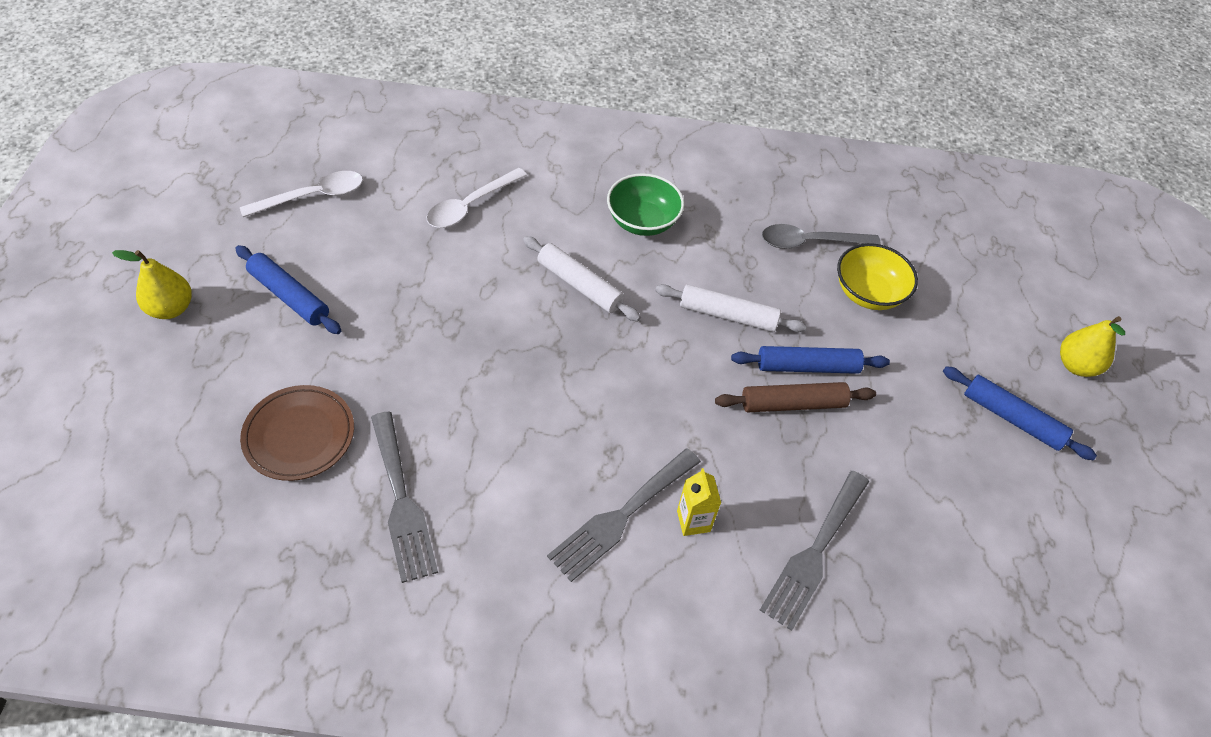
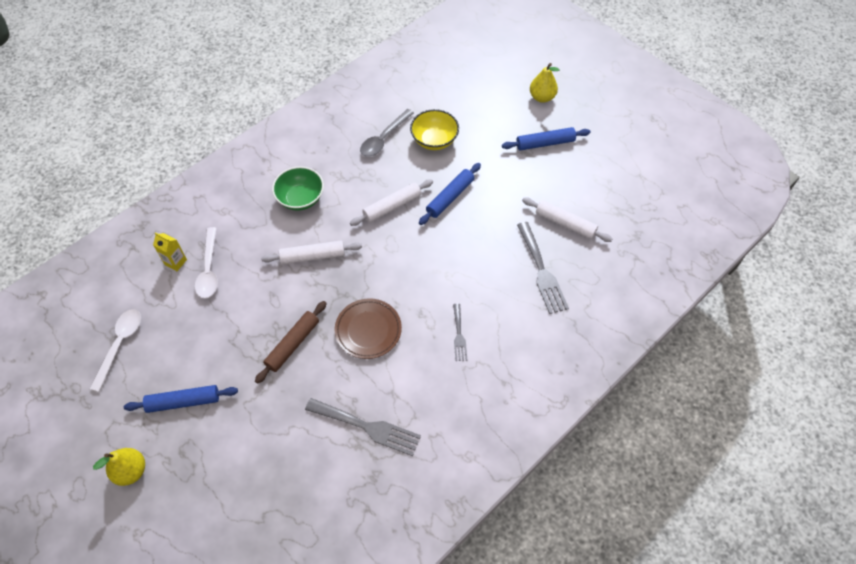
camera: 45 degrees left, 5 degrees up
brown plate [240,385,354,481] -> brown plate moved to [335,298,402,359]
grey fork [547,448,701,582] -> grey fork [453,304,467,361], size x0.56
yellow carton [677,468,721,536] -> yellow carton moved to [153,232,187,271]
brown rolling pin [715,382,876,412] -> brown rolling pin moved to [255,301,327,384]
none -> white rolling pin [522,198,612,242]

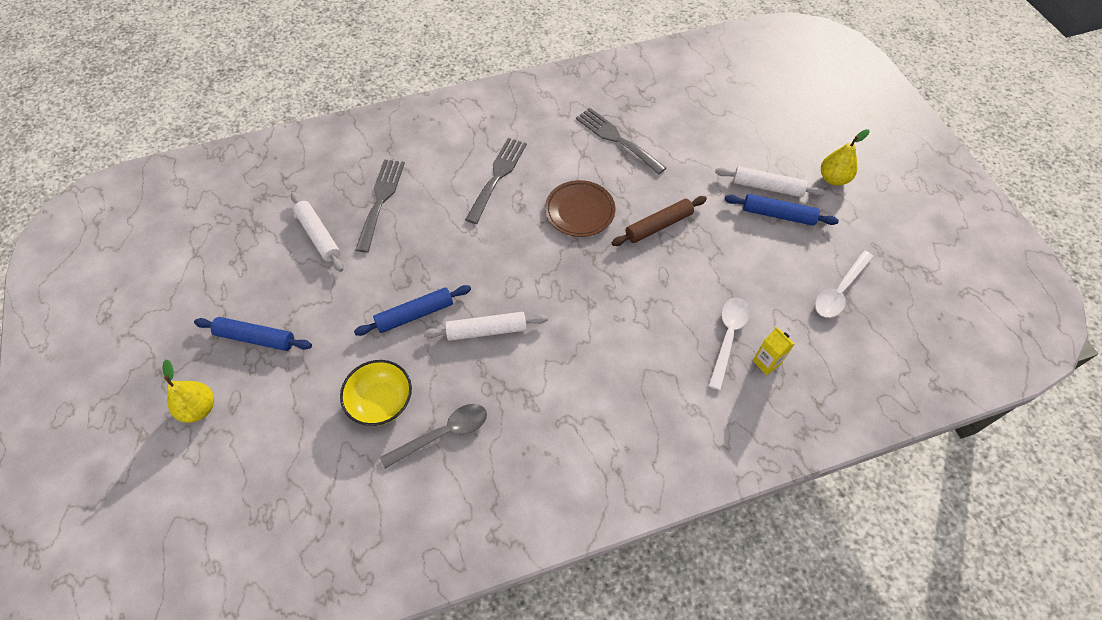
camera: 155 degrees left, 0 degrees up
white rolling pin [261,240,362,265] -> white rolling pin moved to [715,167,826,197]
green bowl [272,167,324,211] -> none
grey fork [453,304,467,361] -> grey fork [465,138,527,224], size x1.78

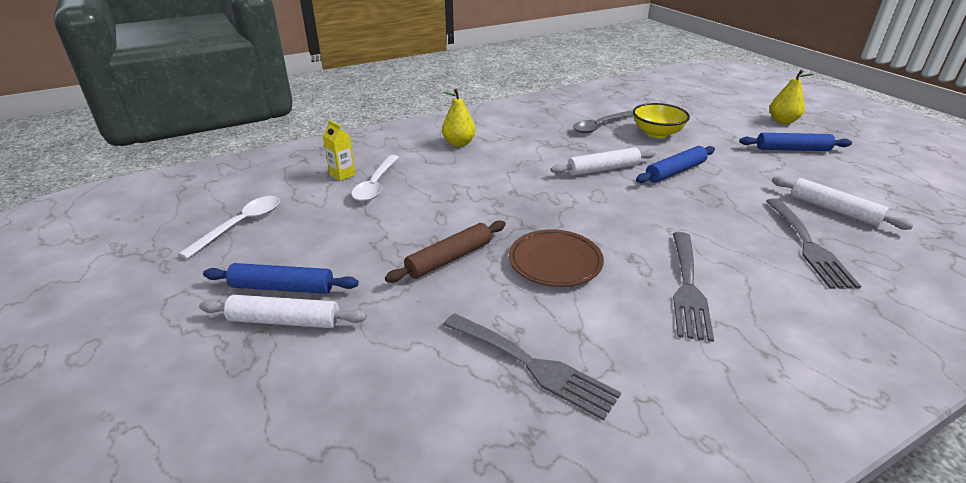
camera: 170 degrees right, 25 degrees down
yellow pear [821,129,870,186] -> yellow pear moved to [442,89,476,147]

